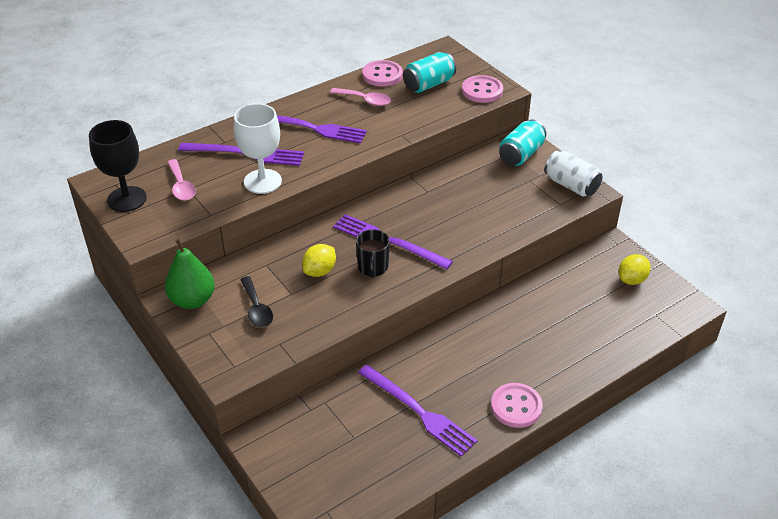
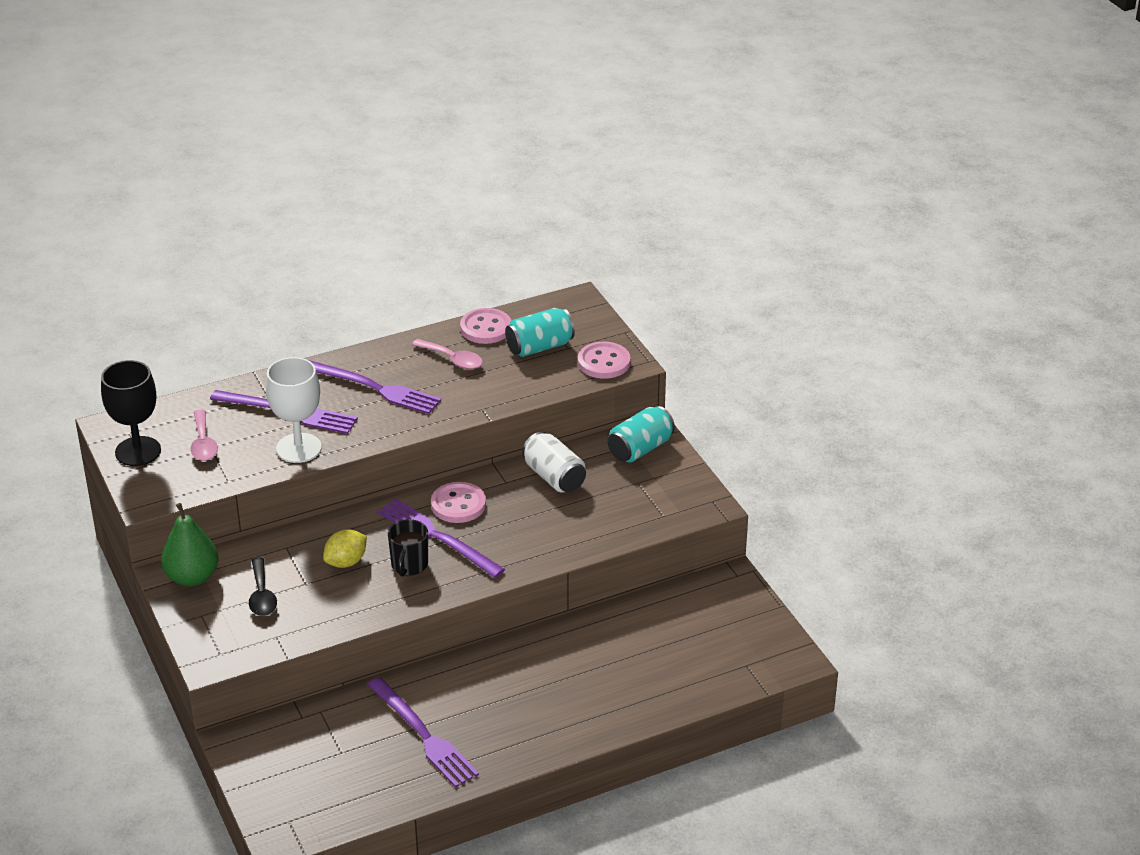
camera: 10 degrees right, 5 degrees down
pink button [491,383,543,428] -> pink button moved to [431,482,486,523]
white can [545,150,603,197] -> white can moved to [522,432,586,492]
yellow lemon [618,254,651,285] -> none

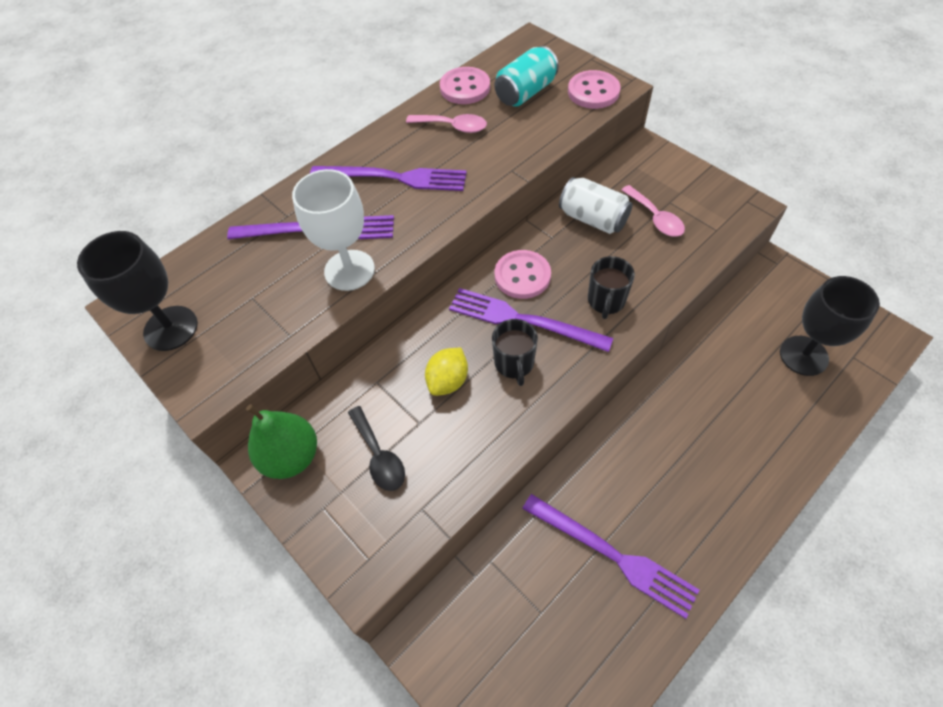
camera: 15 degrees left, 20 degrees up
pink spoon [190,410,218,461] -> pink spoon moved to [622,185,685,236]
turquoise can [607,406,675,463] -> none
none -> black mug [588,256,635,319]
none -> black goblet [780,276,880,376]

